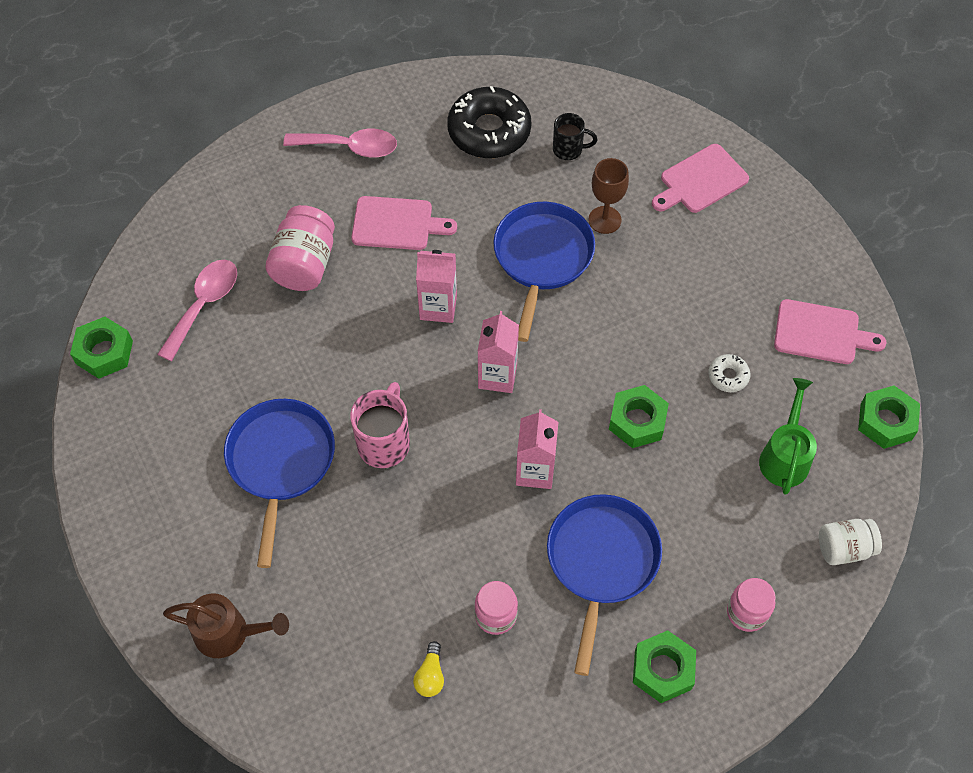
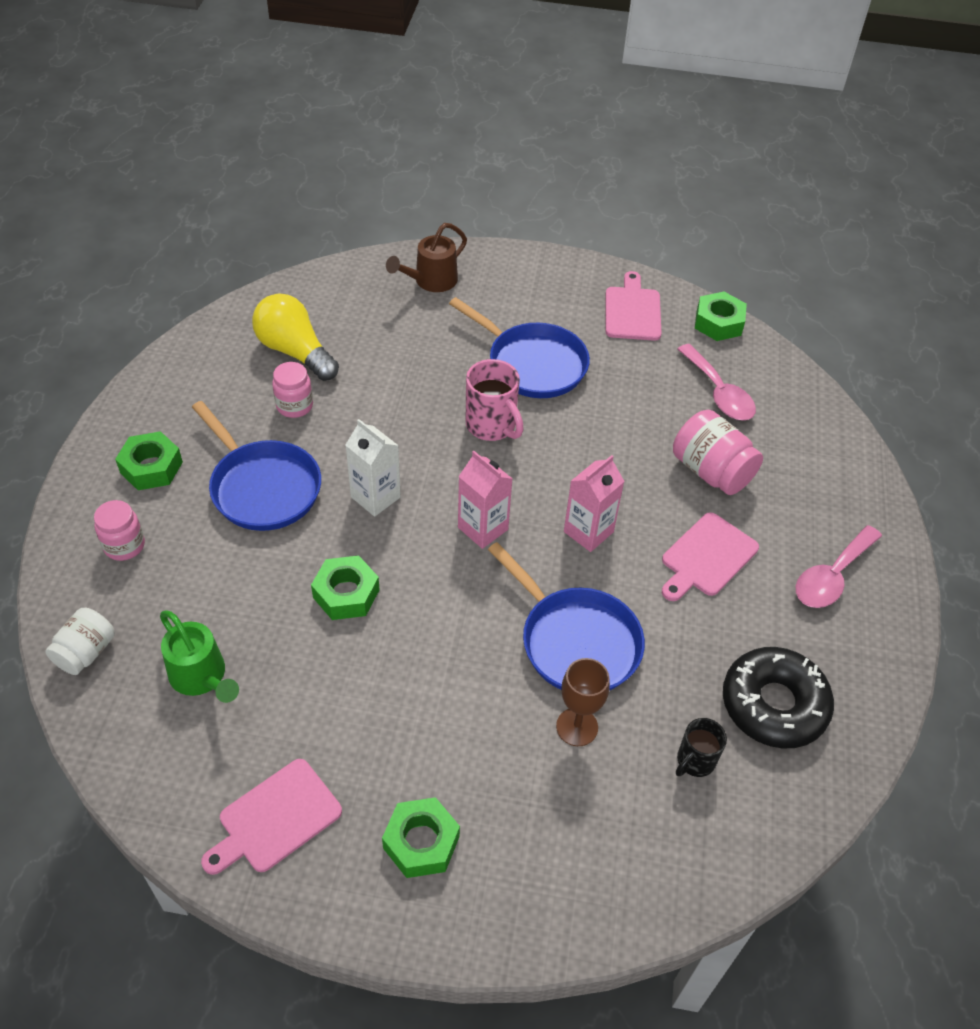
camera: 125 degrees right, 10 degrees down
yellow light bulb [413,641,444,697] -> yellow light bulb [252,294,339,381], size x2.22
pink carton [516,409,558,489] -> white carton [346,419,401,517]
pink cutting board [652,144,749,213] -> pink cutting board moved to [605,271,662,341]
white donut [708,354,750,392] -> none
green nut [858,385,920,449] -> green nut moved to [382,797,460,878]

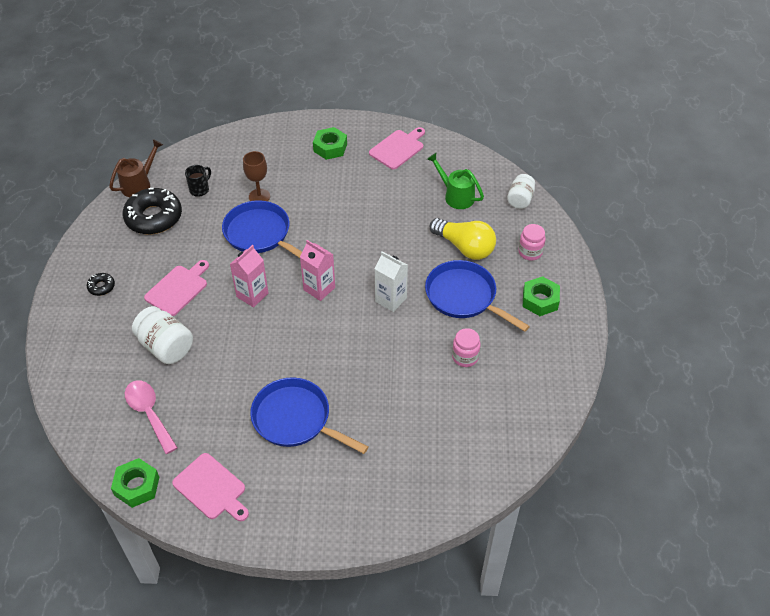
camera: 175 degrees right, 0 degrees up
yellow light bulb [252,294,339,381] -> yellow light bulb moved to [430,218,496,260]
green nut [311,555,380,620] -> none
brown watering can [386,223,467,292] -> brown watering can moved to [109,139,163,197]
pink mug [466,359,524,441] -> none
pink cutting board [605,271,662,341] -> pink cutting board turned 45 degrees counterclockwise [172,453,249,521]
pink jar [673,410,763,495] -> white jar [132,306,193,364]
pink spoon [796,525,882,608] -> black donut [87,273,115,296]

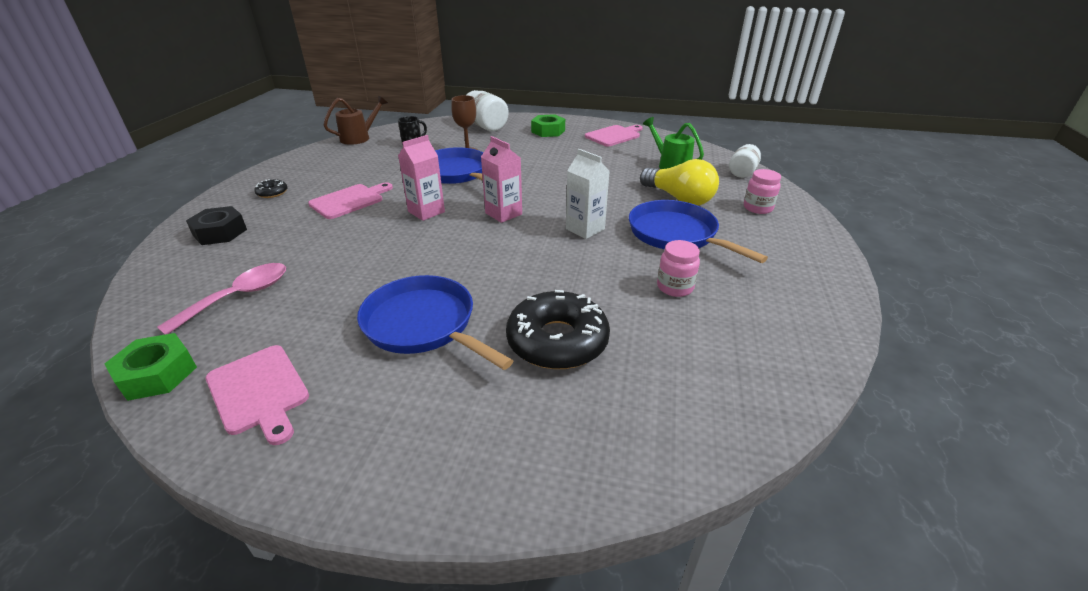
camera: 10 degrees right, 15 degrees down
black donut [123,188,182,235] -> black donut moved to [506,290,610,369]
pink spoon [125,380,178,454] -> pink spoon turned 60 degrees clockwise [157,263,286,335]
white jar [132,306,193,364] -> white jar moved to [467,90,509,131]
green nut [523,276,560,316] -> none
none -> black nut [186,206,247,245]

